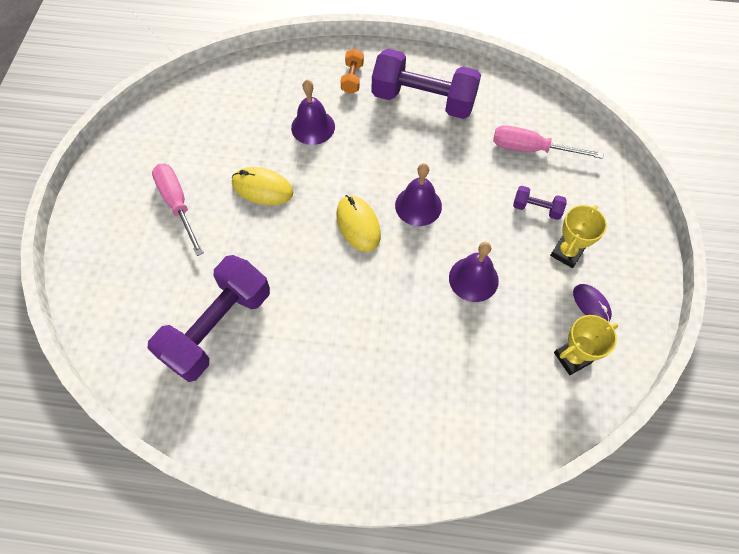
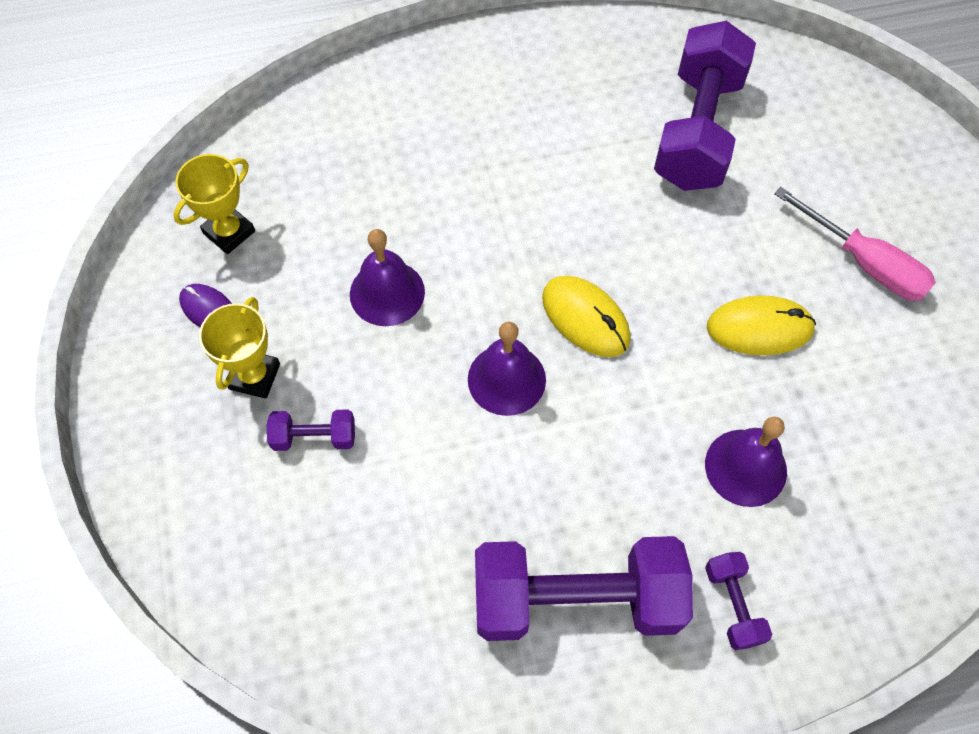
camera: 160 degrees right, 0 degrees up
orange dumbbell [340,49,364,94] -> purple dumbbell [705,552,772,650]
pink screwdriver [493,125,603,159] -> none

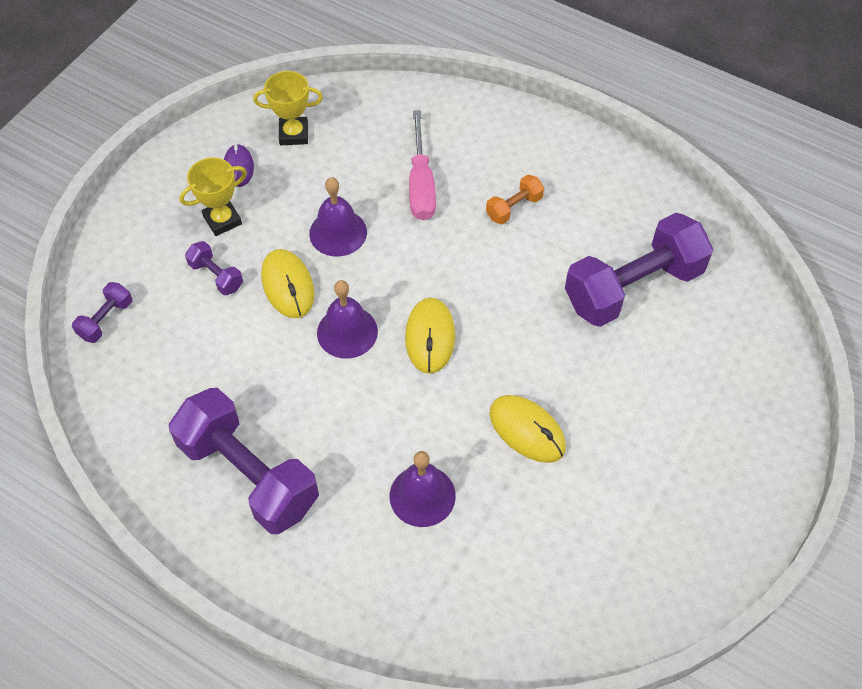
camera: 45 degrees right, 5 degrees down
purple dumbbell [705,552,772,650] -> purple dumbbell moved to [72,282,132,343]
pink screwdriver [774,187,936,301] -> pink screwdriver moved to [409,110,436,220]
none -> yellow mouse [261,249,314,318]
none -> orange dumbbell [486,175,544,224]

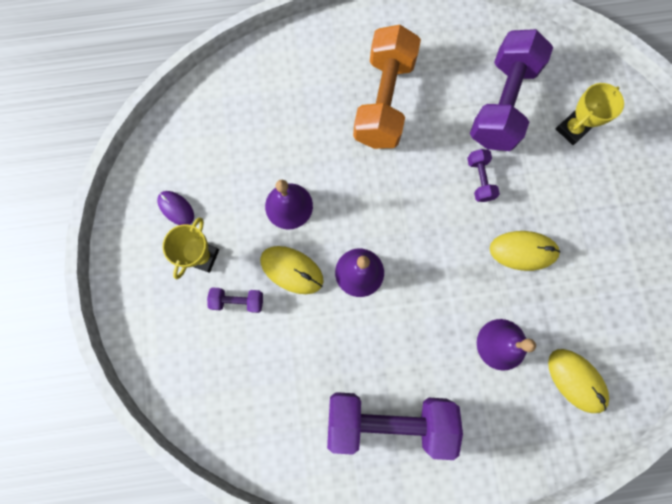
camera: 40 degrees left, 20 degrees up
purple dumbbell [72,282,132,343] -> purple dumbbell moved to [467,149,500,202]
yellow trophy [253,71,323,145] -> yellow trophy moved to [556,83,624,145]
yellow mouse [405,298,455,374] -> yellow mouse moved to [548,349,609,413]
pink screwdriver [409,110,436,220] -> none
orange dumbbell [486,175,544,224] -> orange dumbbell [353,25,421,149], size x2.28

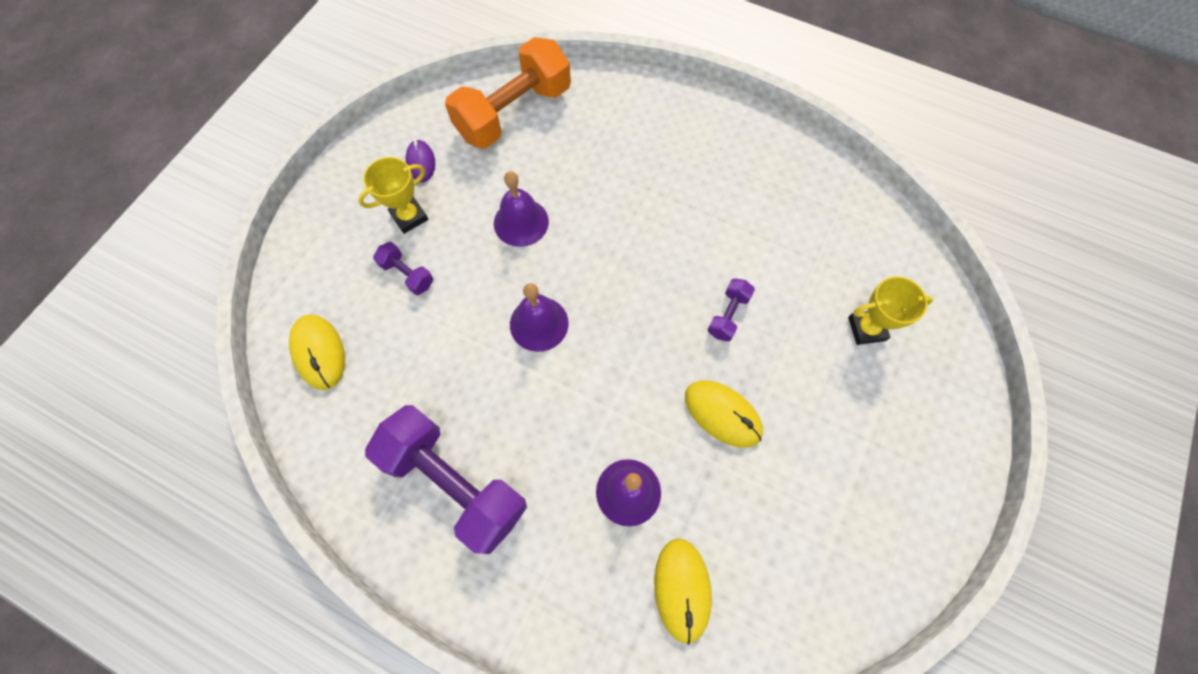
camera: 35 degrees right, 10 degrees down
yellow mouse [260,246,324,294] -> yellow mouse moved to [289,314,345,390]
orange dumbbell [353,25,421,149] -> orange dumbbell moved to [445,37,571,149]
purple dumbbell [470,29,553,151] -> none

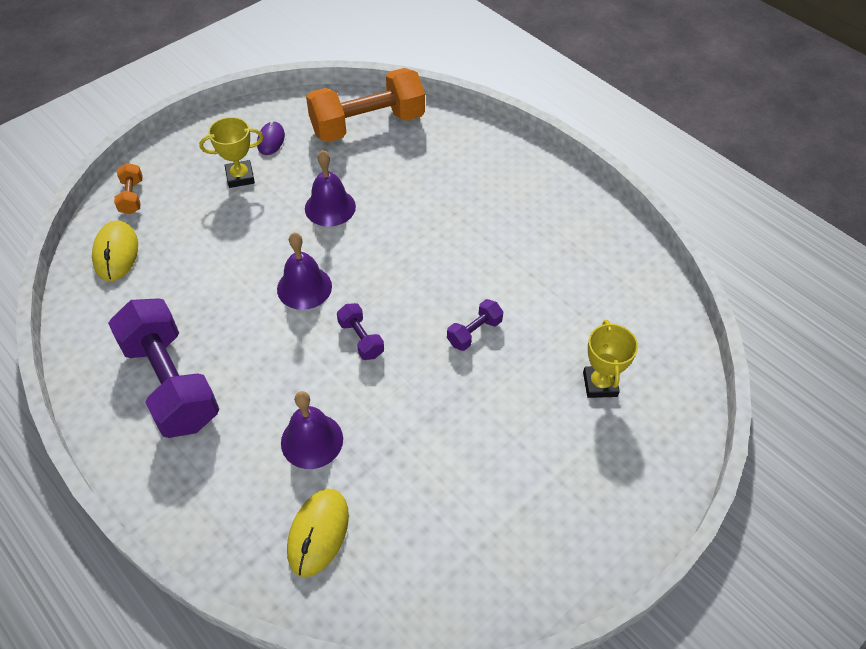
camera: 20 degrees right, 15 degrees down
purple dumbbell [373,242,433,295] -> purple dumbbell moved to [337,303,384,360]
yellow mouse [685,380,763,448] -> none
yellow trophy [848,276,933,345] -> yellow trophy turned 75 degrees clockwise [583,320,638,398]
none -> orange dumbbell [114,163,143,214]

